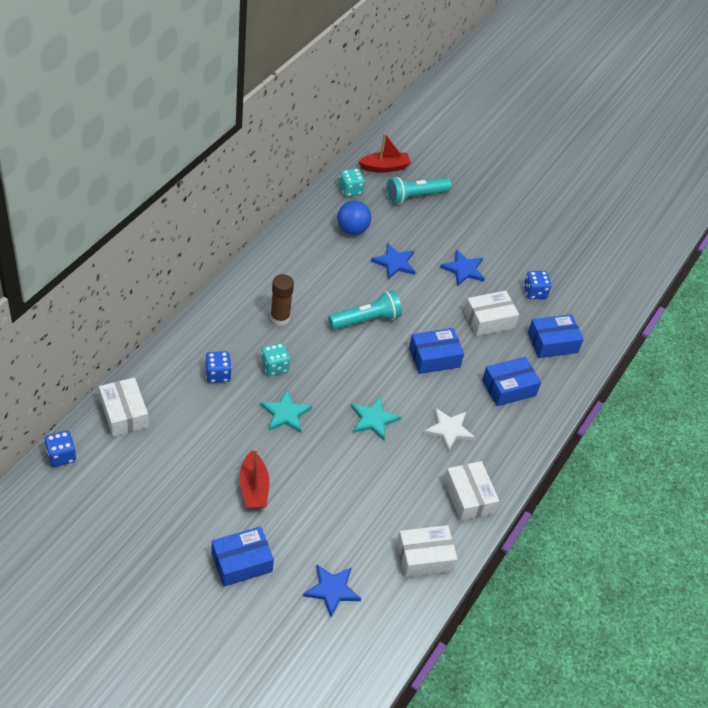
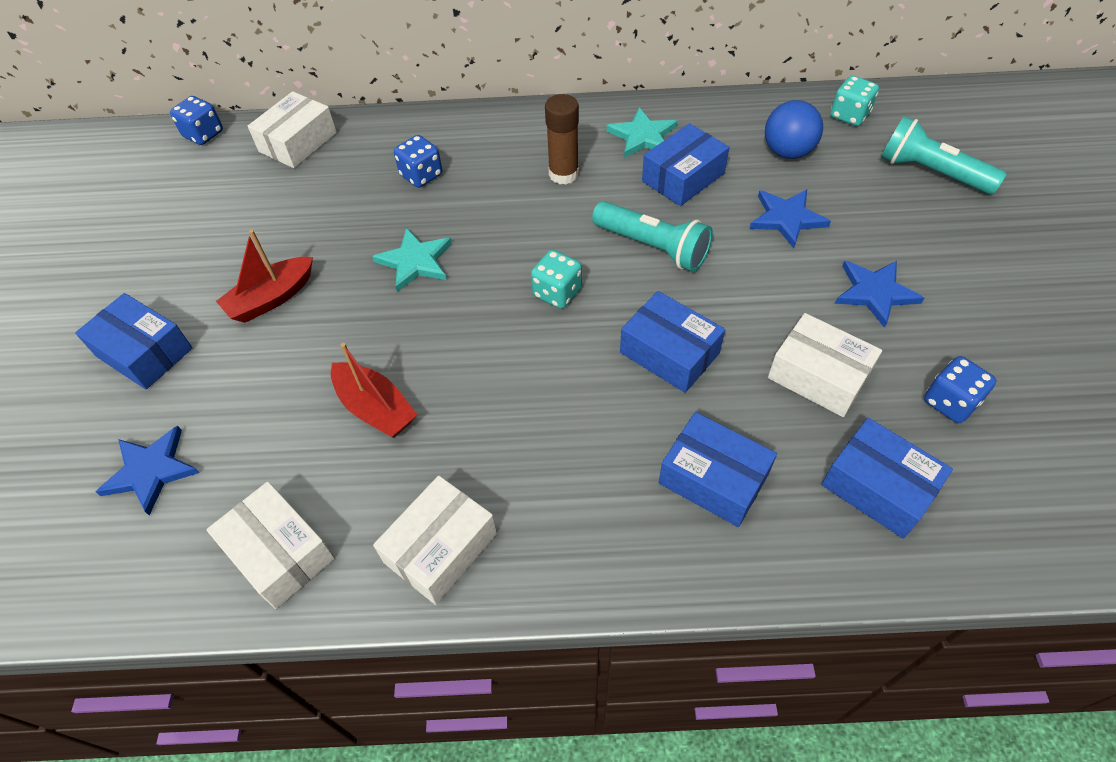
camera: 65 degrees right, 5 degrees up
turquoise dice [261,343,290,376] -> turquoise dice moved to [531,250,582,309]
turquoise star [351,396,401,441] -> turquoise star moved to [606,107,677,158]
red boat [358,133,411,173] -> red boat moved to [331,343,417,438]
white star [423,408,475,452] -> none
none -> blue box [642,123,729,206]

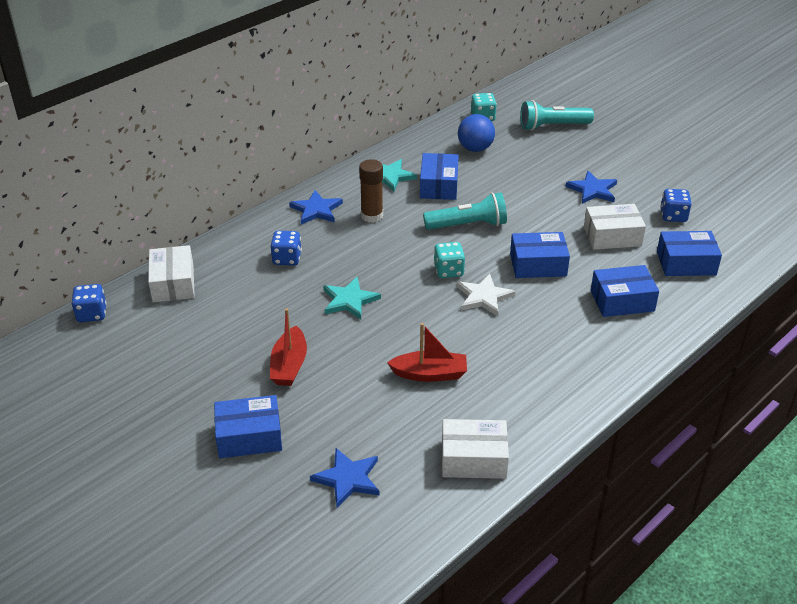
camera: 45 degrees left, 15 degrees down
white box [373,476,497,605] -> none
blue star [749,190,831,248] -> blue star moved to [289,190,343,225]
none -> white star [457,274,516,316]

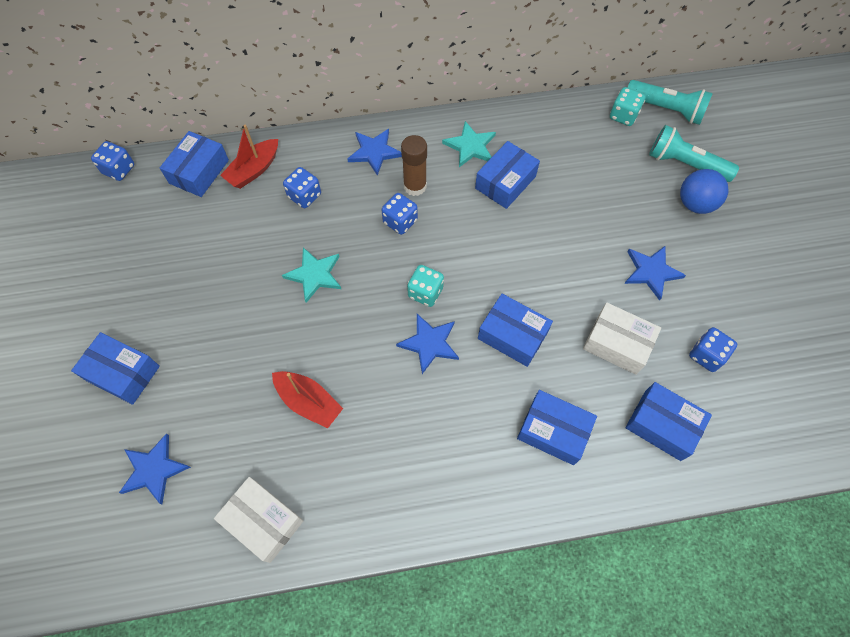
camera: 35 degrees right, 25 degrees up
white box [148,245,195,303] -> blue box [160,131,229,197]
red boat [270,308,307,386] -> red boat moved to [220,125,278,189]
turquoise flashlight [423,192,507,230] -> turquoise flashlight moved to [627,80,713,125]
white star [457,274,516,316] -> blue star [396,314,459,374]
blue ball [458,114,495,152] -> blue ball moved to [680,169,729,214]
none -> blue dice [382,193,418,235]

